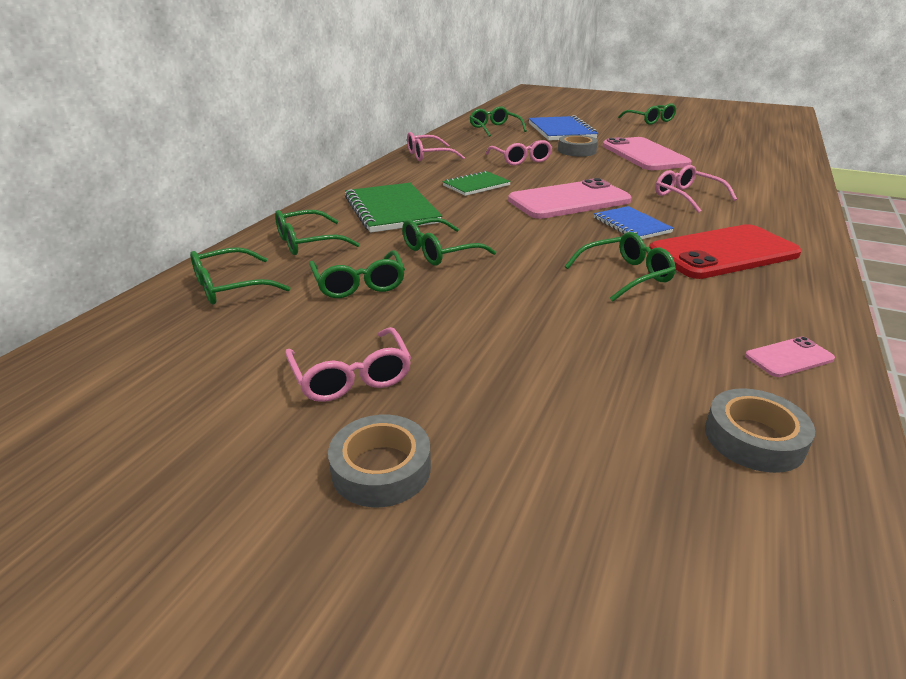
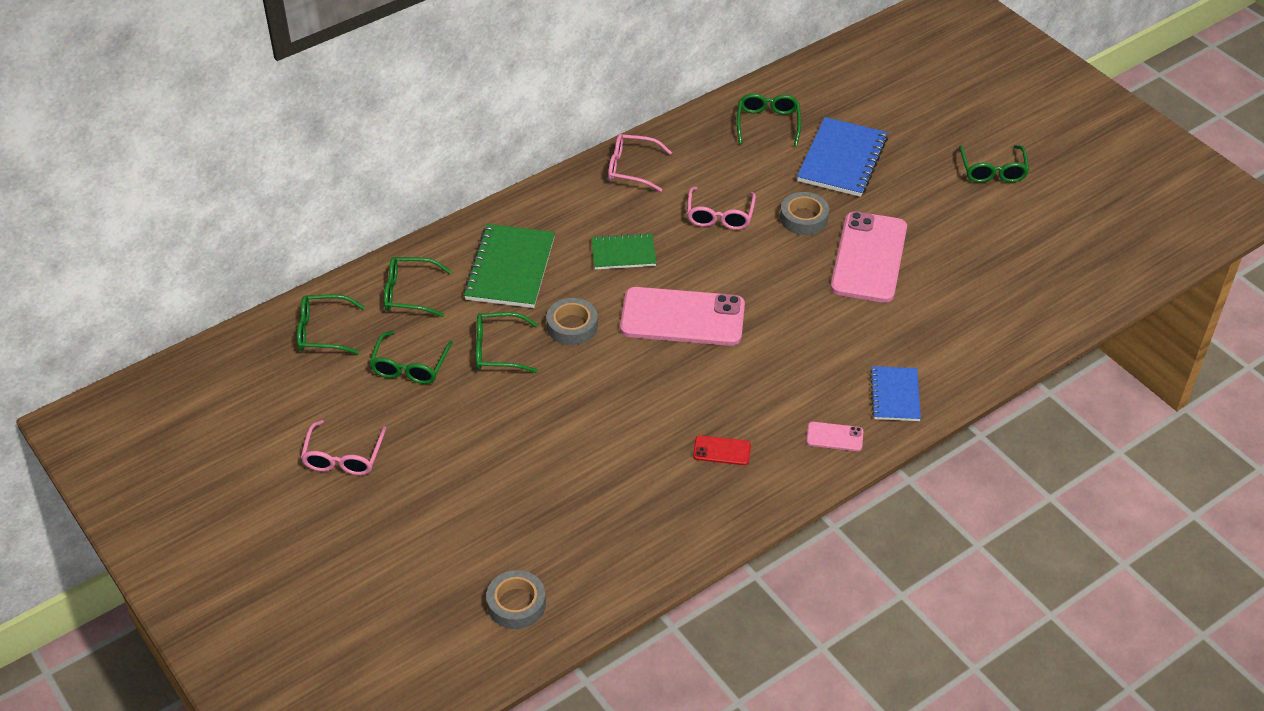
camera: 30 degrees right, 15 degrees up
grey tape [328,415,431,507] -> grey tape moved to [546,298,598,345]
green glasses [565,232,676,301] -> none
blue notebook [594,206,674,239] -> blue notebook moved to [870,366,921,421]
red phone [649,224,802,279] -> red phone [693,435,751,465], size x0.43
pink glasses [655,165,737,213] -> none
pink phone [745,337,835,377] -> pink phone moved to [806,422,863,451]

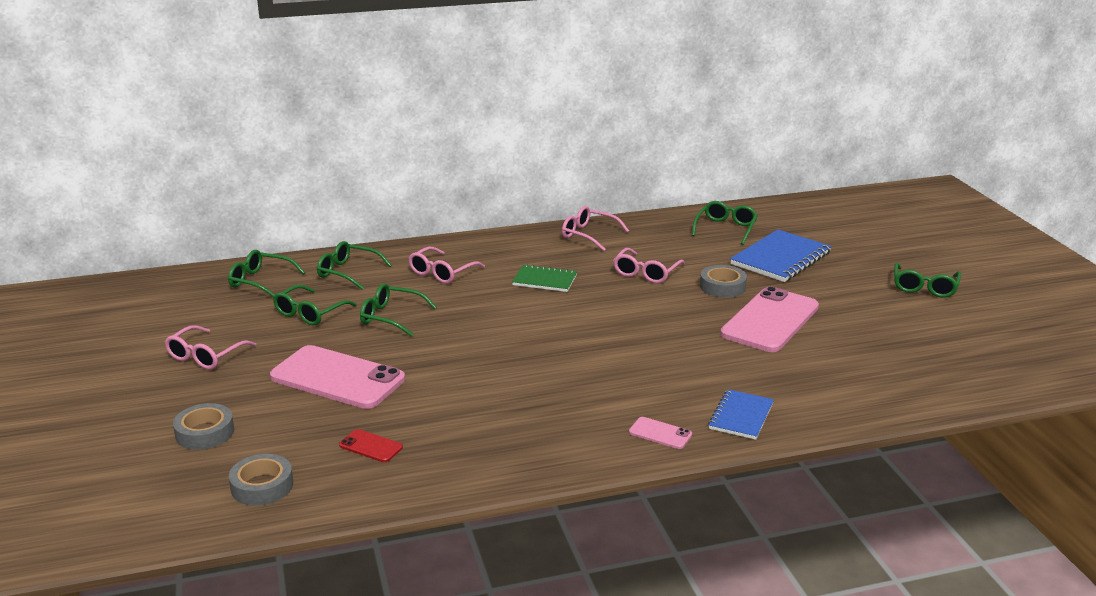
camera: 20 degrees right, 20 degrees down
green notebook [463,224,555,308] -> pink glasses [408,247,485,284]
grey tape [546,298,598,345] -> grey tape moved to [173,403,234,450]
pink phone [620,287,745,346] -> pink phone moved to [270,345,405,409]
red phone [693,435,751,465] -> red phone moved to [339,429,403,462]

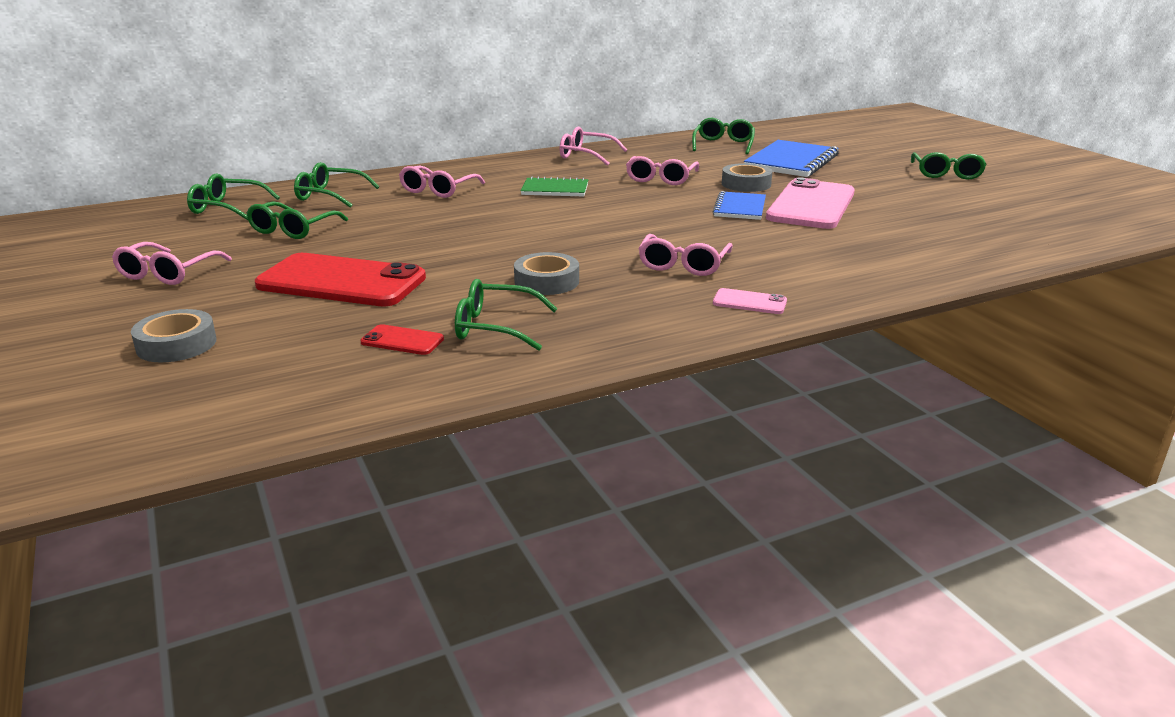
camera: 10 degrees left, 0 degrees up
grey tape [229,454,293,506] -> grey tape moved to [514,252,579,295]
pink phone [270,345,405,409] -> red phone [255,253,426,307]
green glasses [360,283,437,337] -> green glasses moved to [455,279,558,351]
blue notebook [708,389,774,440] -> blue notebook moved to [712,191,766,220]
none -> pink glasses [638,234,733,276]

